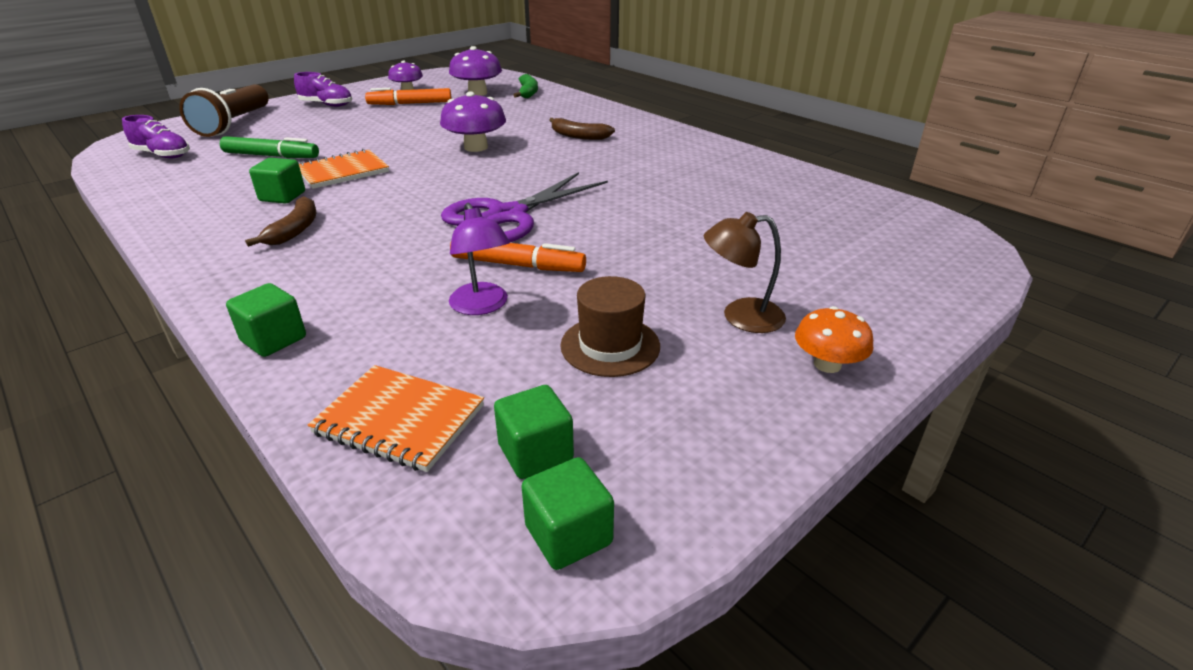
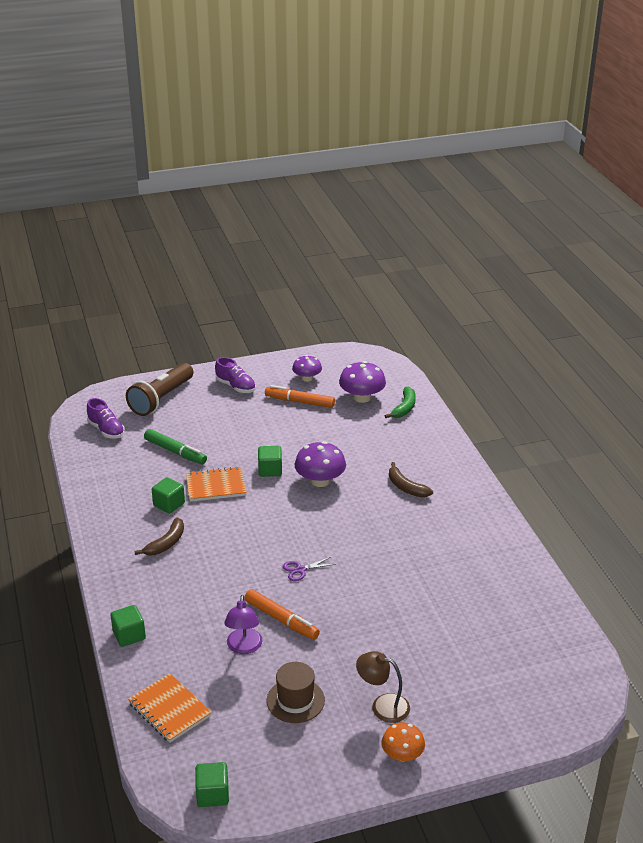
camera: 25 degrees right, 0 degrees up
purple scissors [441,172,608,242] -> purple scissors [283,556,335,581], size x0.41
green cube [494,385,574,479] -> green cube moved to [258,446,282,477]

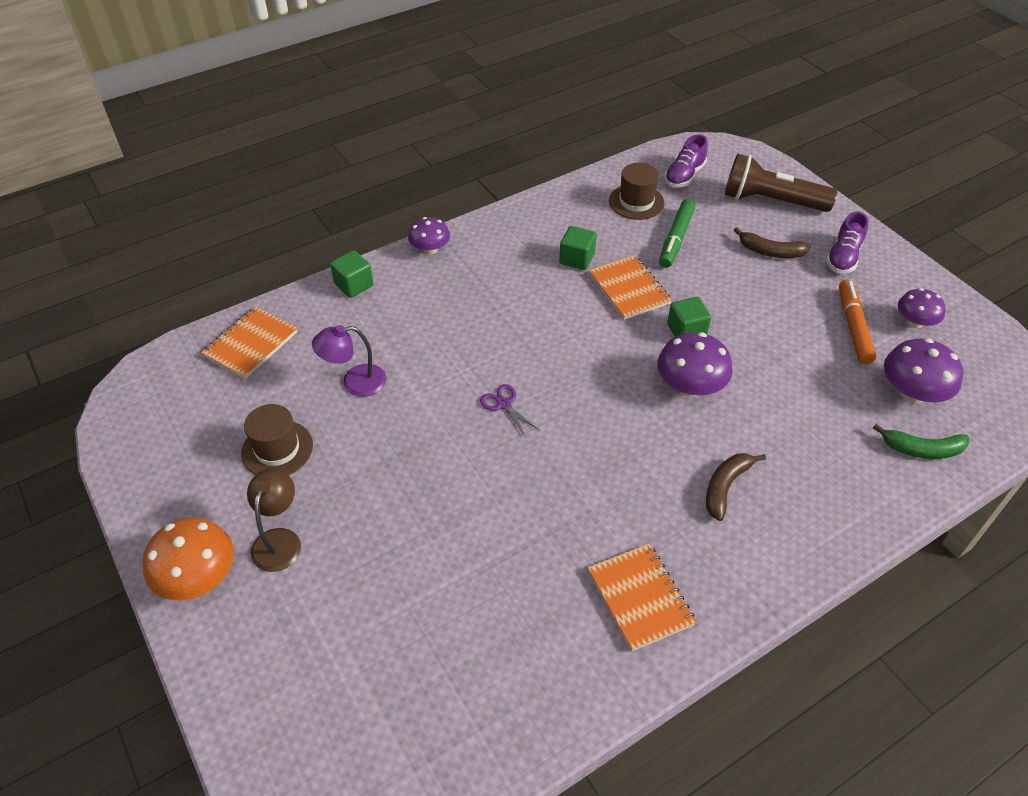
camera: 75 degrees right, 15 degrees up
brown banana [134,518,184,555] -> brown banana moved to [734,227,811,258]
green cube [195,762,229,807] -> none
orange marker [244,589,320,640] -> none
orange mushroom [382,722,425,761] -> orange mushroom [143,517,234,600], size x1.53
none -> purple mushroom [408,217,450,255]
none -> orange notebook [588,544,696,651]
none -> brown hat [609,163,665,220]

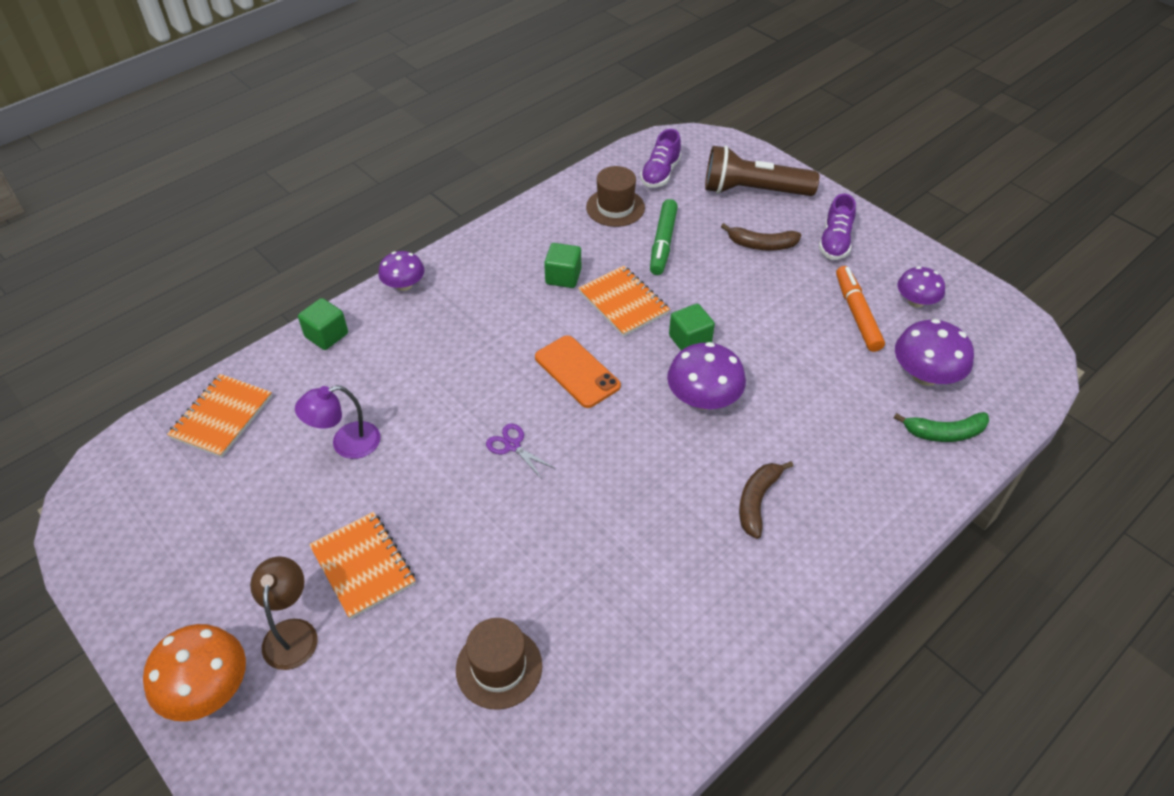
camera: 10 degrees left, 0 degrees up
brown hat [241,404,313,475] -> brown hat moved to [456,618,542,710]
orange notebook [588,544,696,651] -> orange notebook moved to [309,512,415,619]
none -> orange phone [535,335,621,408]

